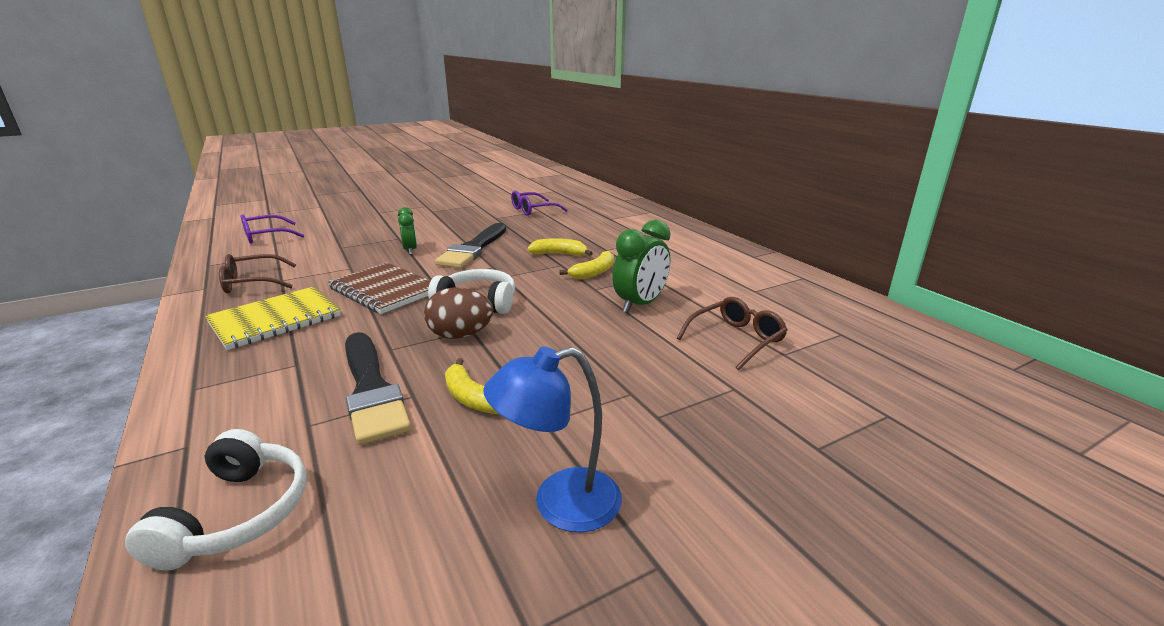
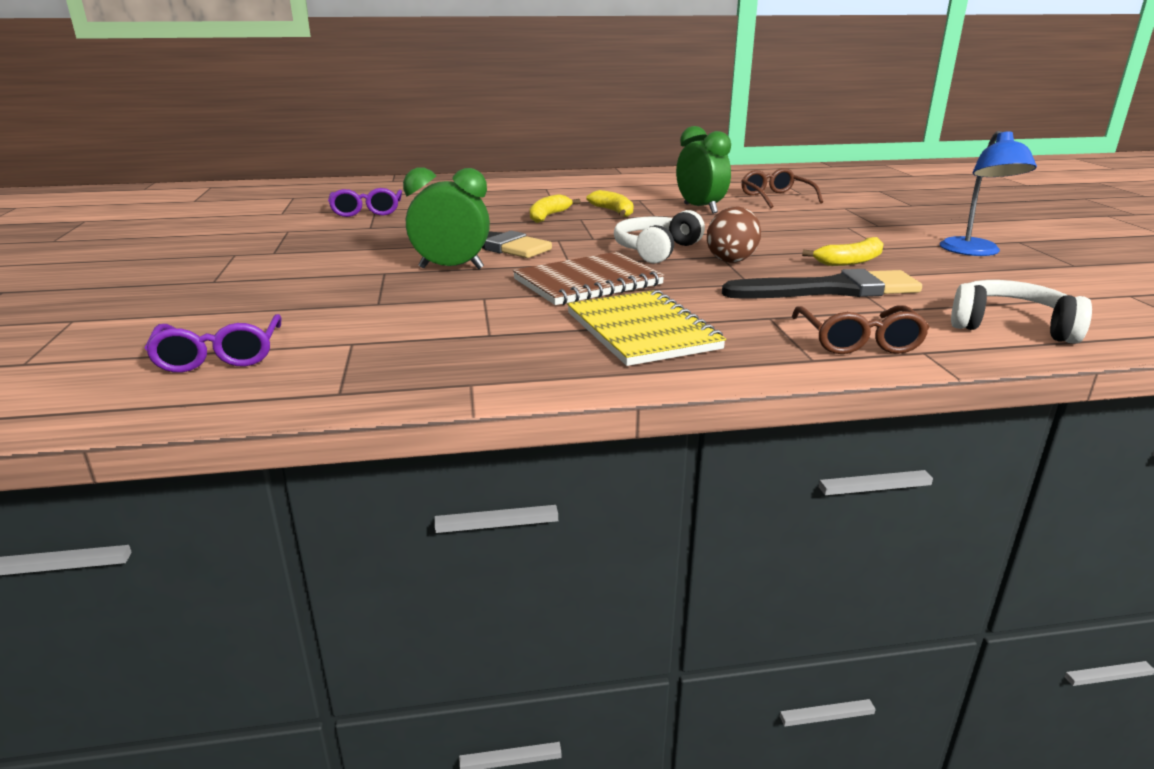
camera: 70 degrees left, 0 degrees up
brown glasses [219,254,296,293] -> brown glasses moved to [792,305,930,354]
green clock [398,207,417,255] -> green clock [403,168,490,269], size x1.60

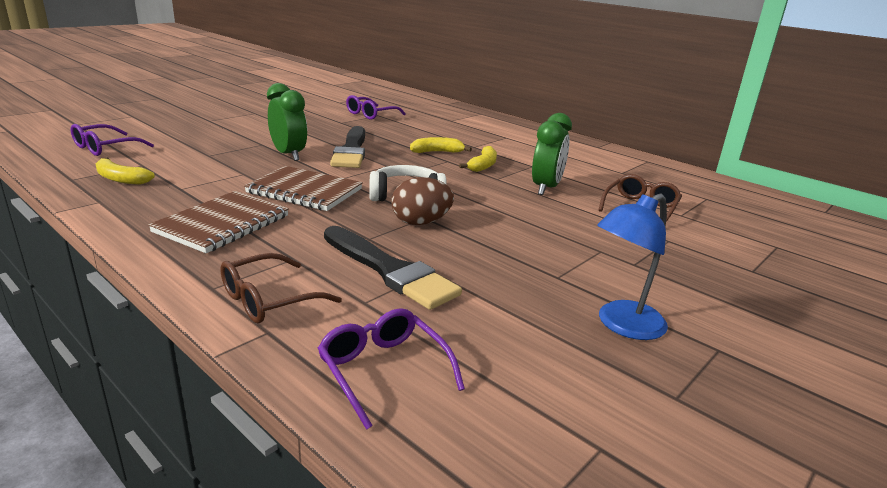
camera: 50 degrees right, 0 degrees up
yellow notebook [567,290,726,366] -> brown notebook [148,191,289,253]
yellow banana [802,237,883,266] -> yellow banana moved to [96,157,155,184]
white headphones [951,280,1092,344] -> purple glasses [318,308,465,430]

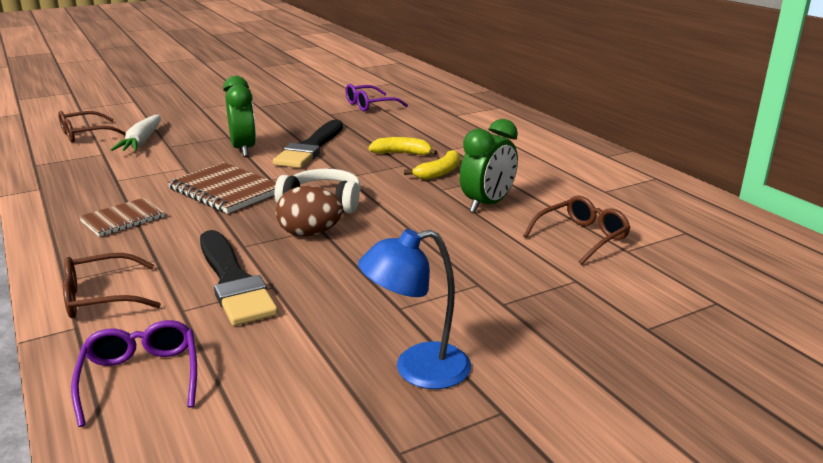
camera: 20 degrees right, 0 degrees up
purple glasses [71,124,154,156] -> brown glasses [58,111,126,142]
yellow banana [96,157,155,184] -> none
brown notebook [148,191,289,253] -> brown notebook [79,198,165,237], size x0.64
none -> white carrot [111,115,161,151]

